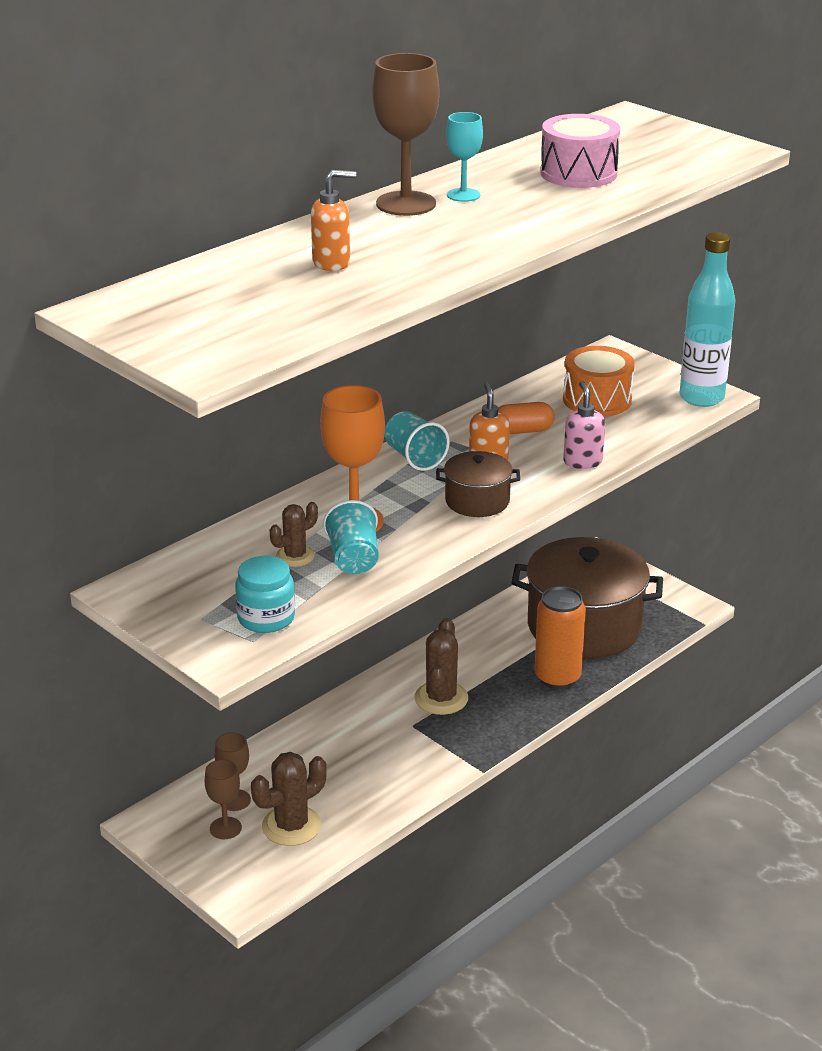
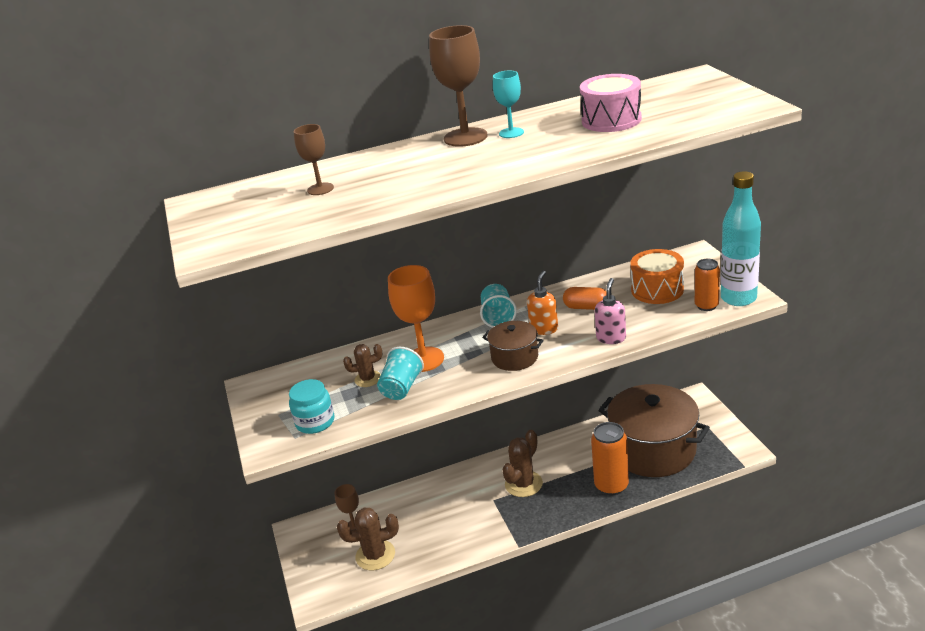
camera: 30 degrees right, 0 degrees up
brown goblet [205,759,242,839] -> brown goblet moved to [294,124,334,195]
orange soap dispenser [311,170,356,271] -> none
none -> orange can [695,259,720,311]

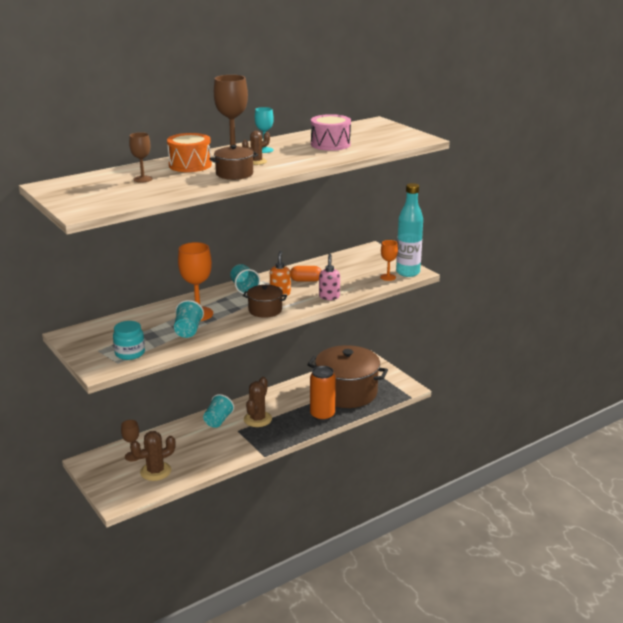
camera: 20 degrees left, 5 degrees down
brown cactus [343,344,382,387] -> brown cactus moved to [242,131,270,165]
orange drum [630,249,684,304] -> orange drum moved to [167,133,212,172]
orange can [695,259,720,311] -> orange goblet [380,240,398,281]
none -> turquoise cup [203,394,234,428]
none -> brown pot [209,145,258,180]

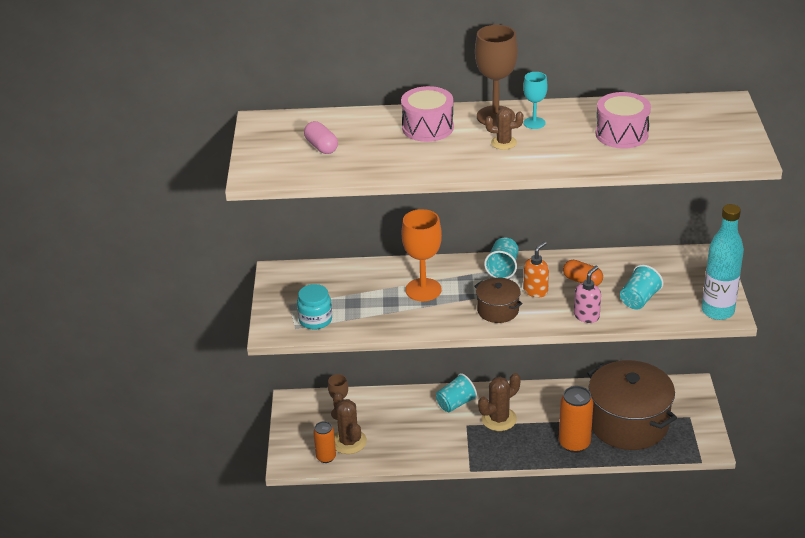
camera: 35 degrees right, 10 degrees up
brown goblet [129,132,153,183] -> none
brown cactus [130,431,176,481] -> brown cactus turned 60 degrees clockwise [333,392,367,454]
orange drum [167,133,212,172] -> pink drum [401,86,454,142]
turquoise cup [174,300,204,338] -> turquoise cup moved to [620,265,664,310]
brown pot [209,145,258,180] -> none
orange goblet [380,240,398,281] -> none
none -> pink capsule [304,121,338,154]
none -> orange can [313,421,336,463]

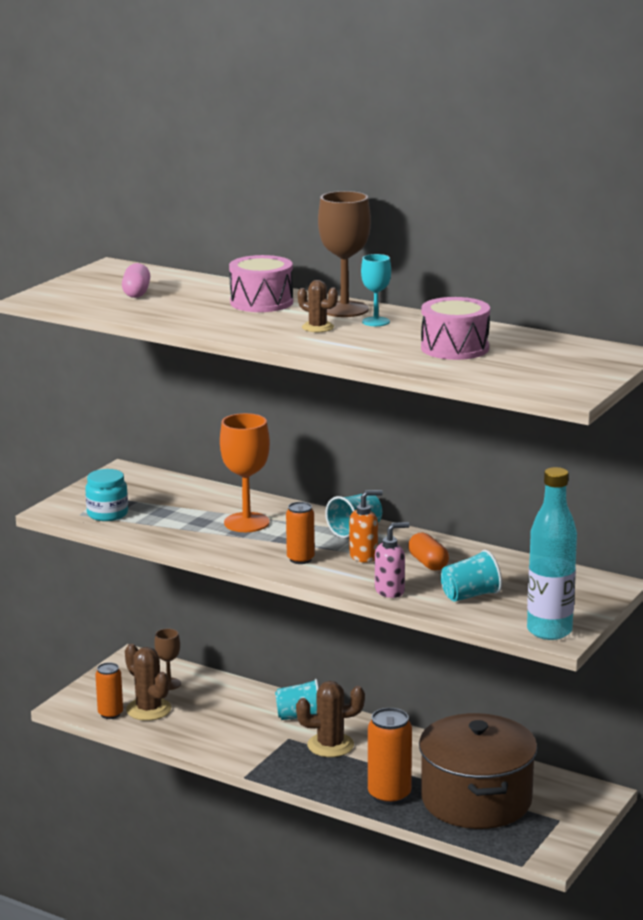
camera: 30 degrees right, 15 degrees down
brown cactus [333,392,367,454] -> brown cactus turned 45 degrees counterclockwise [125,644,171,721]
brown pot [475,277,523,323] -> orange can [286,502,315,564]

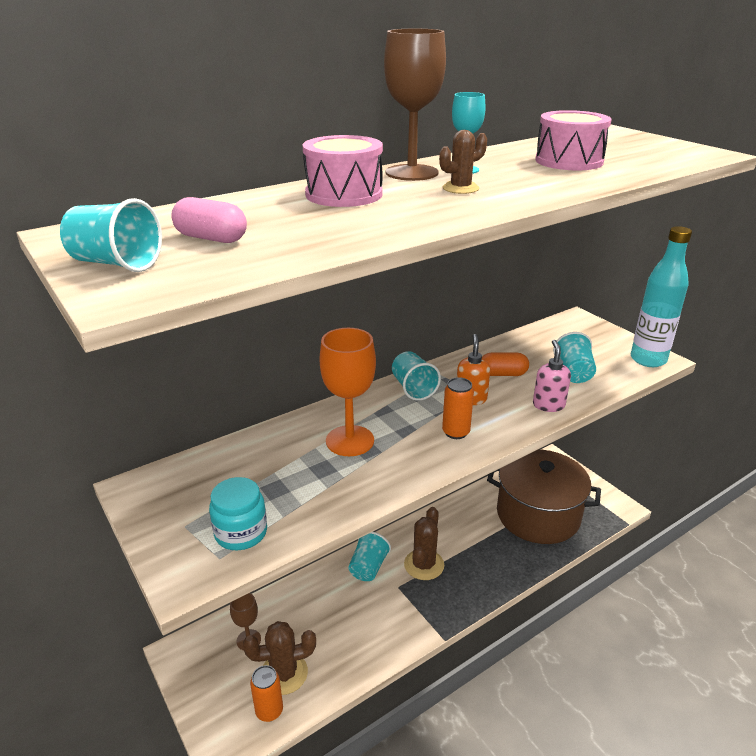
camera: 65 degrees left, 10 degrees up
orange can [368,708,412,805] -> none
none -> turquoise cup [60,198,162,272]

